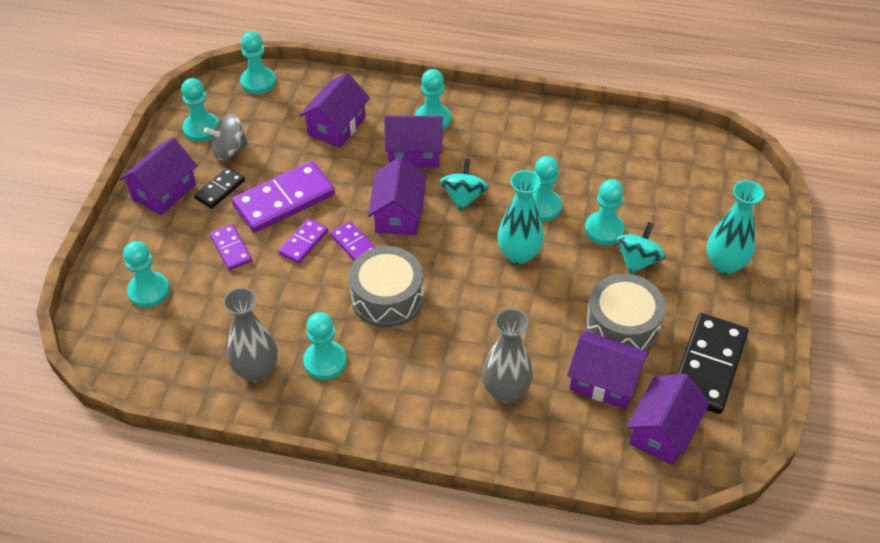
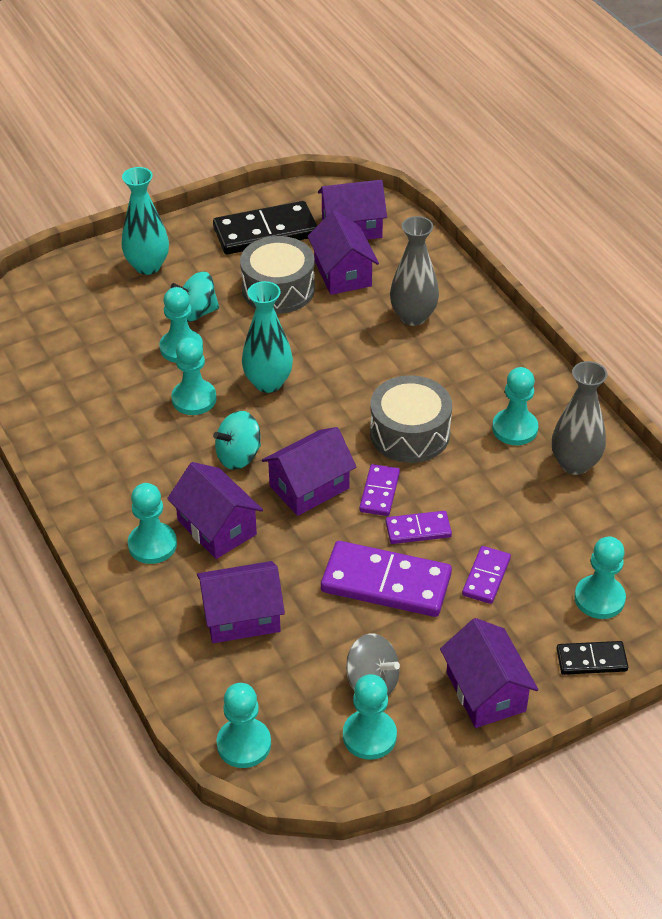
camera: 130 degrees left, 5 degrees down
purple house [119,138,197,216] -> purple house turned 75 degrees clockwise [440,618,539,728]
black domino [194,167,245,209] -> black domino moved to [557,641,628,675]

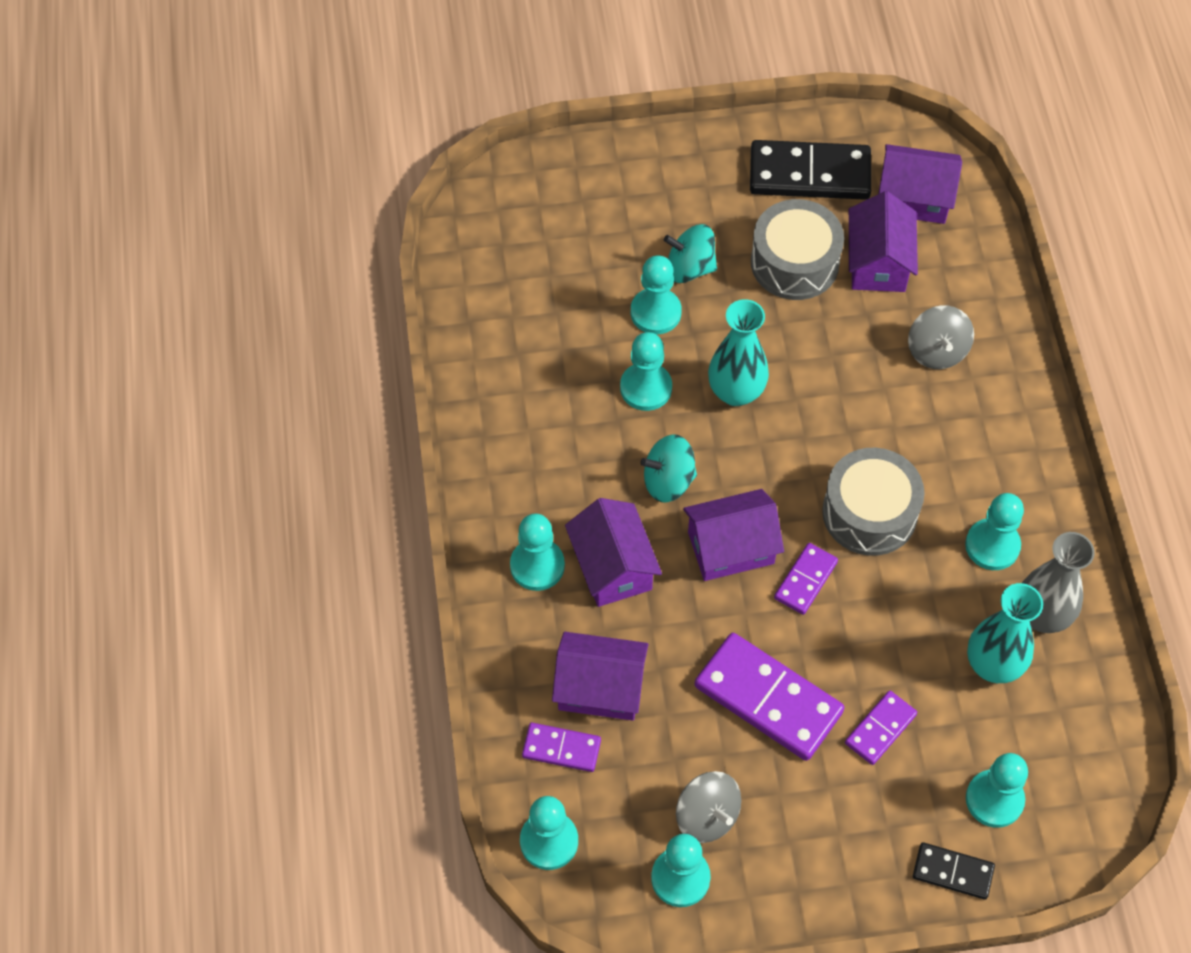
camera: 20 degrees right, 15 degrees up
turquoise vase [121,167,169,275] -> turquoise vase moved to [967,583,1043,683]
purple domino [385,511,452,544] -> purple domino moved to [522,723,601,772]
grey vase [390,216,439,326] -> grey spinning top [908,305,974,369]
purple house [440,618,539,728] -> none

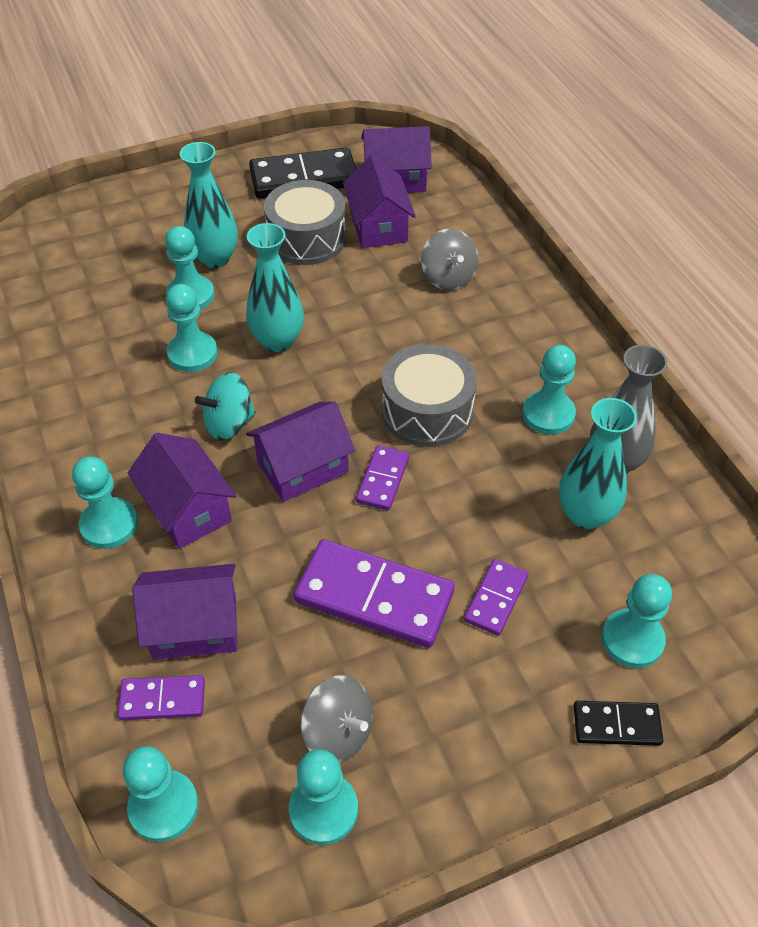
camera: 15 degrees left, 10 degrees down
turquoise spinning top [664,224,717,283] -> turquoise vase [180,142,238,268]

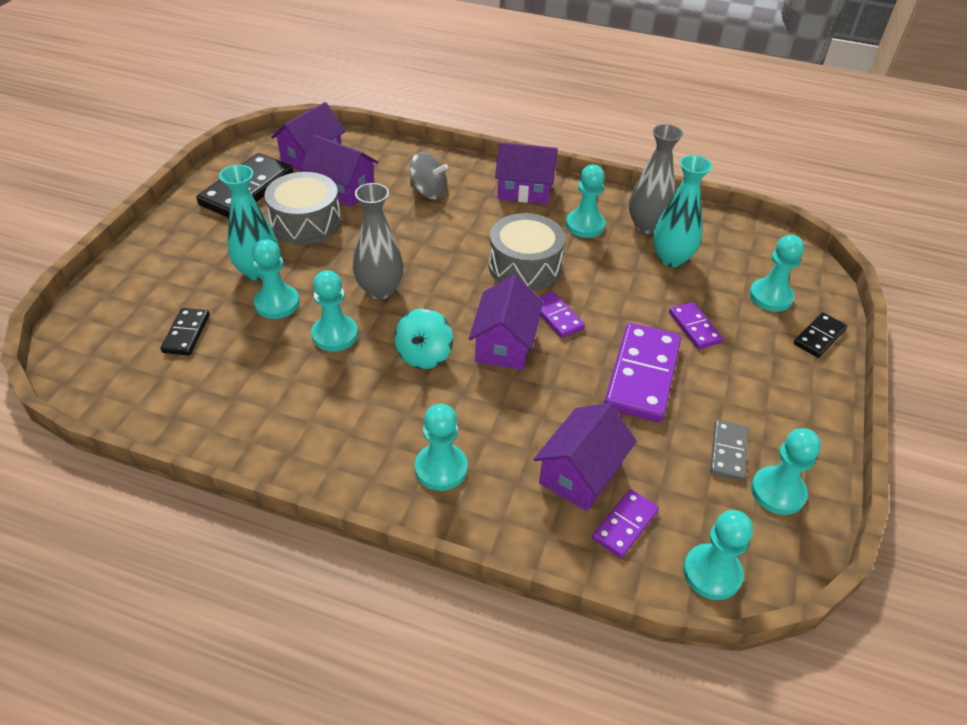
camera: 50 degrees left, 5 degrees down
purple house [128,433,236,549] -> purple house moved to [495,142,558,204]
turquoise vase [246,223,304,352] -> grey vase [353,183,404,299]
purple domino [294,539,455,648] -> purple domino turned 45 degrees counterclockwise [604,323,681,423]
grey spinning top [300,675,373,763] -> grey domino [710,420,748,481]
none -> black domino [161,308,210,355]

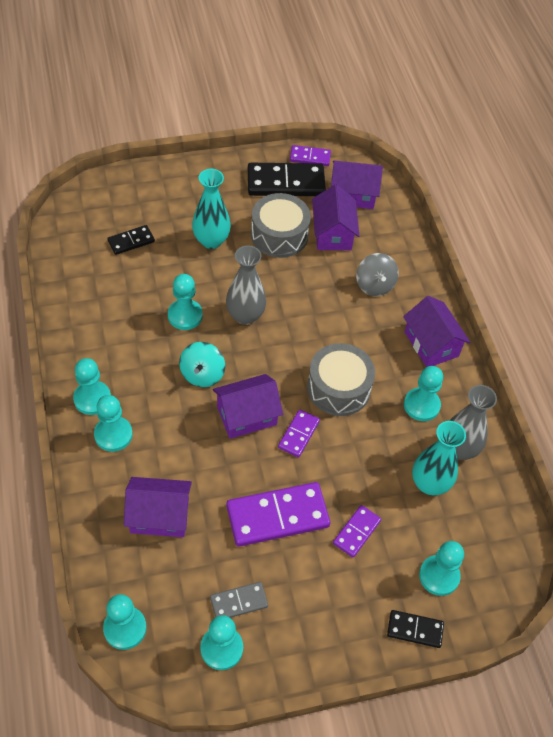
camera: 55 degrees right, 10 degrees up
turquoise pawn [252,239,300,319] -> turquoise pawn moved to [73,358,111,415]
turquoise spinning top [394,308,453,369] -> turquoise spinning top turned 60 degrees counterclockwise [179,342,225,387]
purple domino [592,489,659,558] -> purple domino moved to [290,145,331,166]

